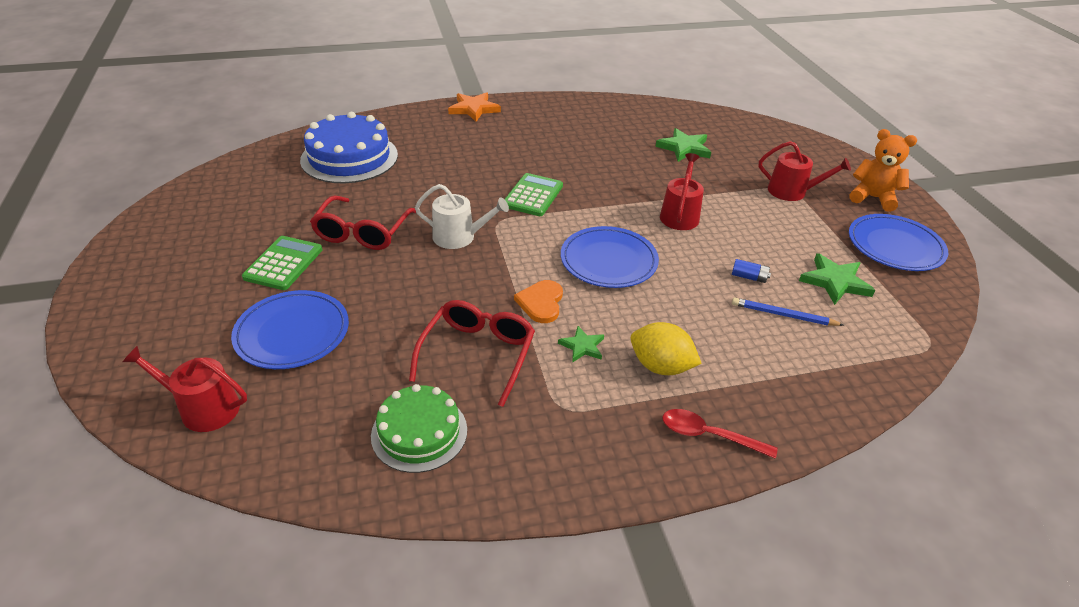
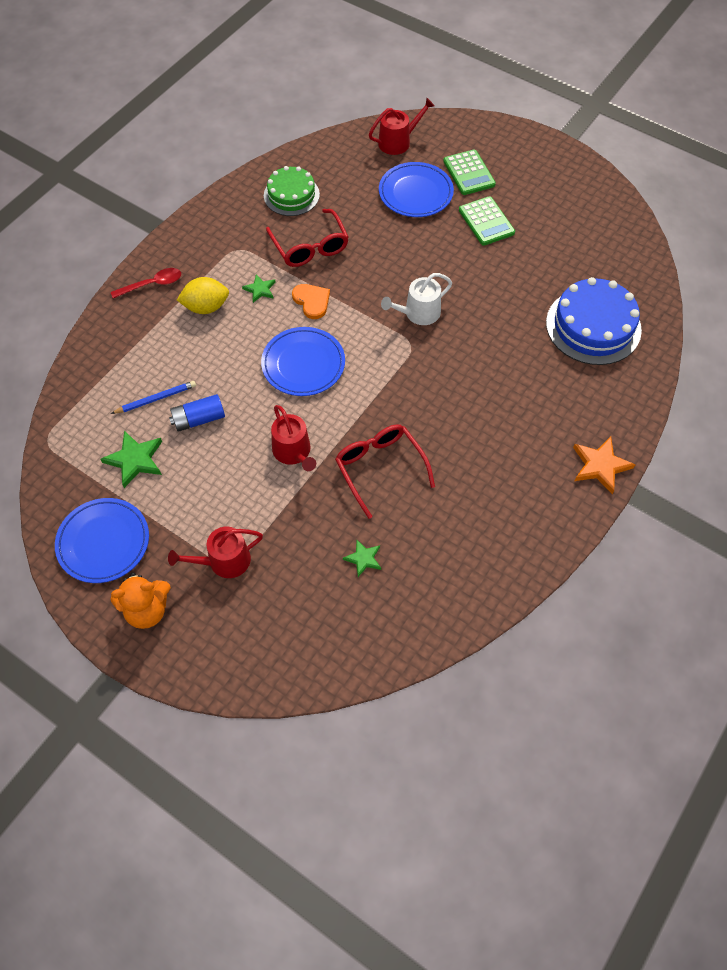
camera: 140 degrees right, 20 degrees up
red glasses [310,195,416,250] -> red glasses moved to [335,424,435,519]
green calculator [504,173,563,216] -> green calculator moved to [443,149,496,195]
green star [655,128,711,162] -> green star [343,540,381,577], size x0.60
blue battery [732,259,771,283] -> blue battery [169,394,225,432], size x1.67

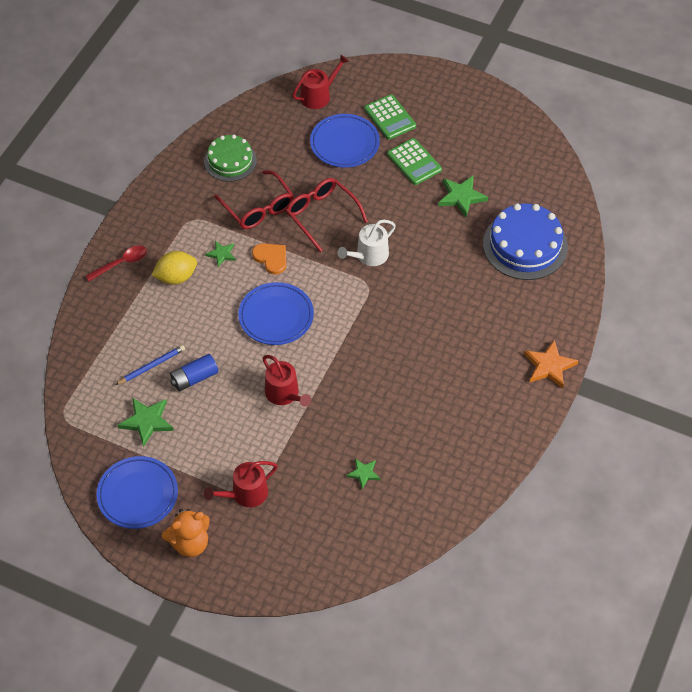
camera: 10 degrees left, 5 degrees down
red glasses [335,424,435,519] -> red glasses moved to [286,178,368,252]
none -> green star [438,175,488,217]

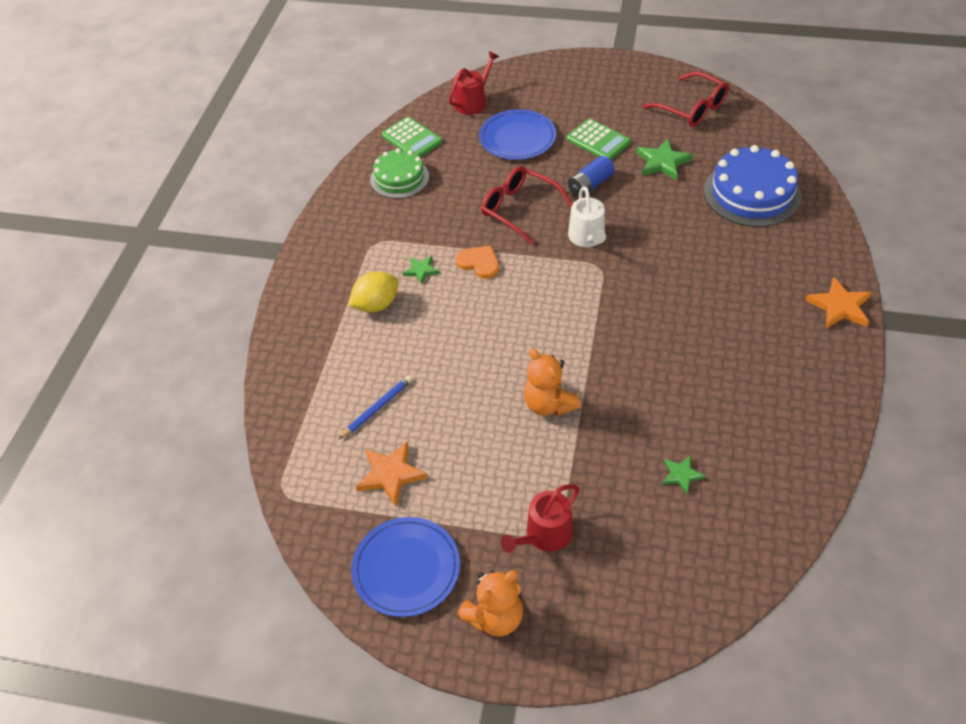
camera: 10 degrees left, 5 degrees down
red spoon [86,246,147,281] -> none
green star [118,398,174,447] -> orange star [356,441,428,506]
blue battery [170,354,218,391] -> blue battery moved to [568,156,615,197]
red glasses [214,170,294,229] -> red glasses moved to [643,72,729,127]
blue plate [238,282,314,345] -> none
red watering can [263,355,311,407] -> orange teddy bear [524,348,581,416]
white watering can [337,220,396,266] -> white watering can turned 45 degrees counterclockwise [568,186,606,247]
green calculator [364,94,416,140] -> green calculator moved to [382,117,443,157]

